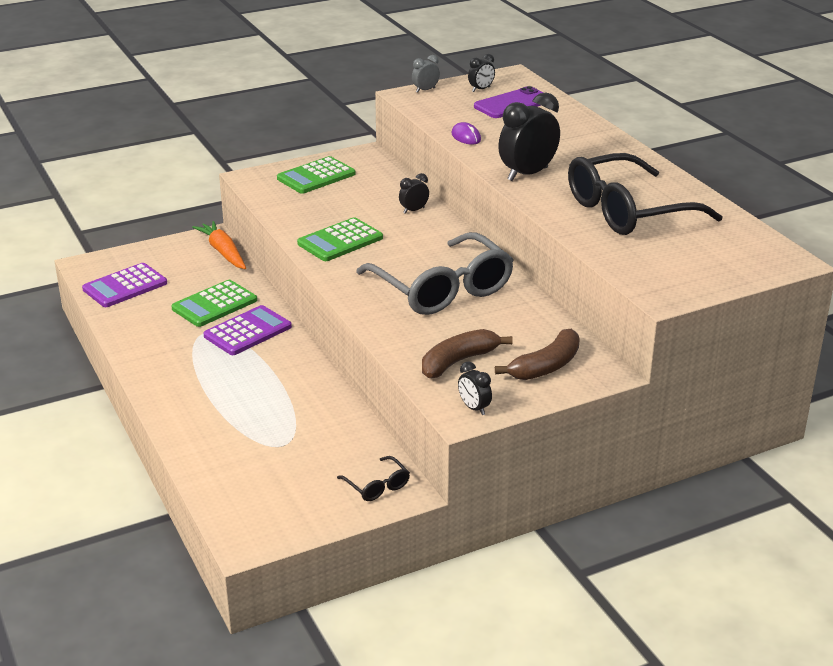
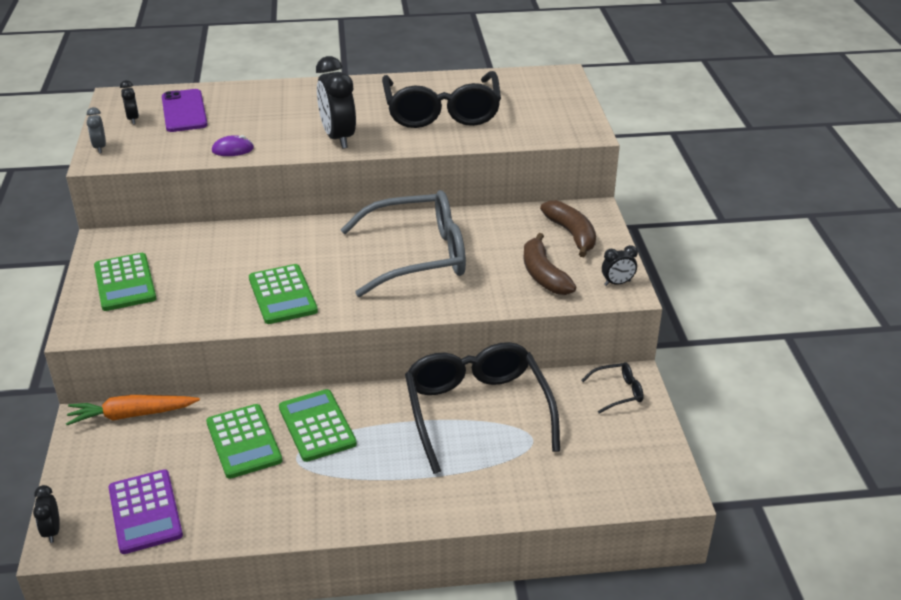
camera: 70 degrees left, 5 degrees up
purple calculator [204,305,292,355] -> green calculator [279,389,357,462]
black clock [399,173,429,214] -> black clock moved to [33,485,60,543]
none -> black glasses [405,342,560,474]

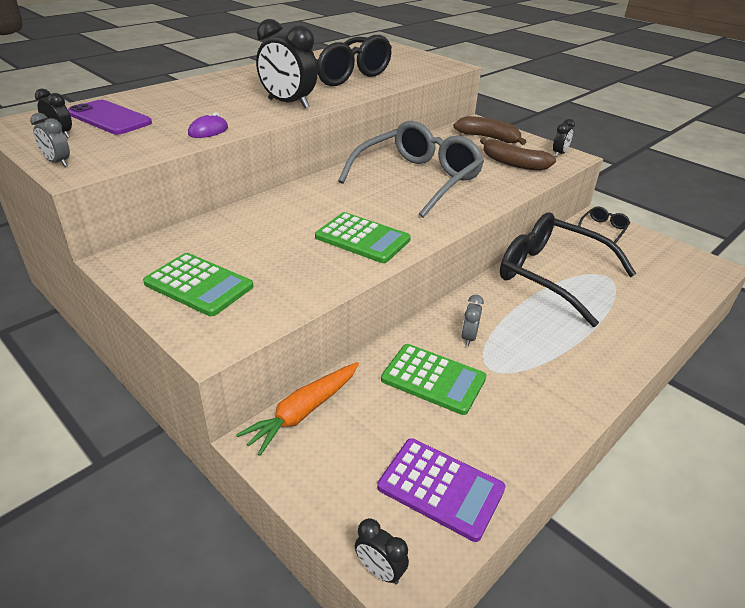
camera: 40 degrees left, 0 degrees up
green calculator [279,389,357,462] -> grey clock [461,295,484,346]

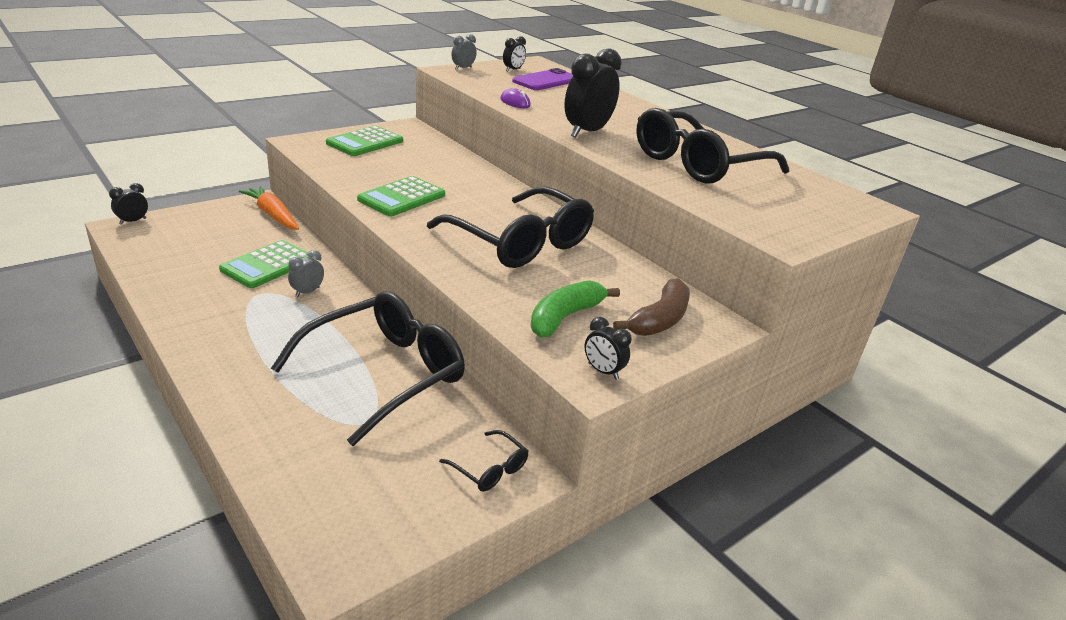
camera: 95 degrees right, 5 degrees down
grey glasses [338,121,484,218] -> black glasses [427,187,594,268]
purple calculator [377,438,505,542] -> none
grey clock [461,295,484,346] -> grey clock turned 75 degrees counterclockwise [288,250,324,297]
brown banana [480,138,556,171] -> green banana [530,280,620,338]

